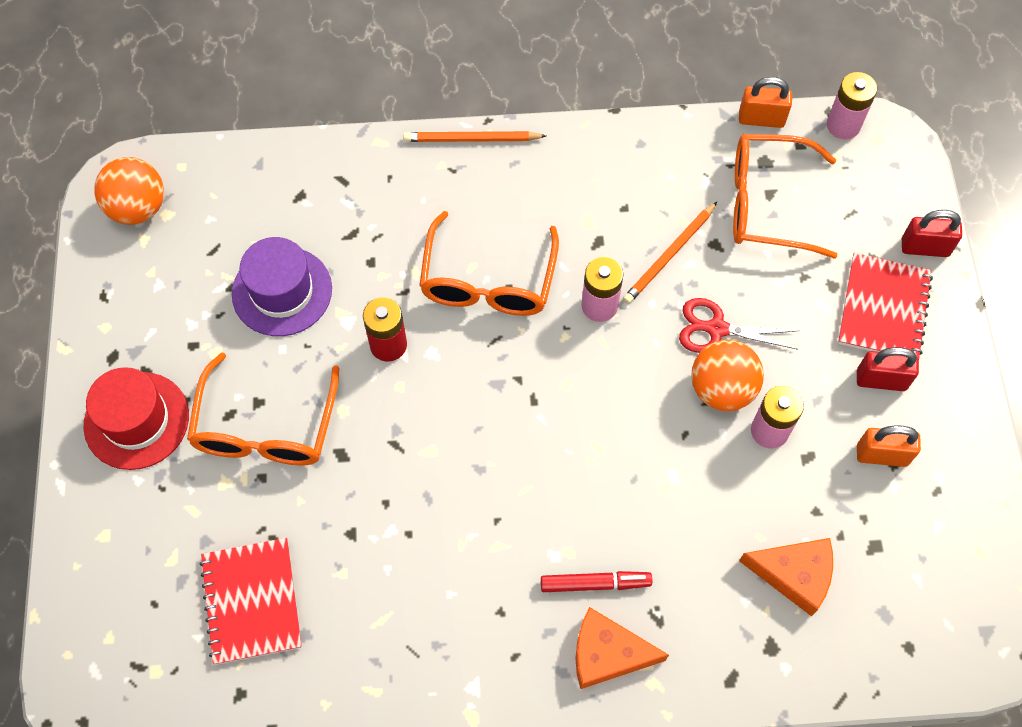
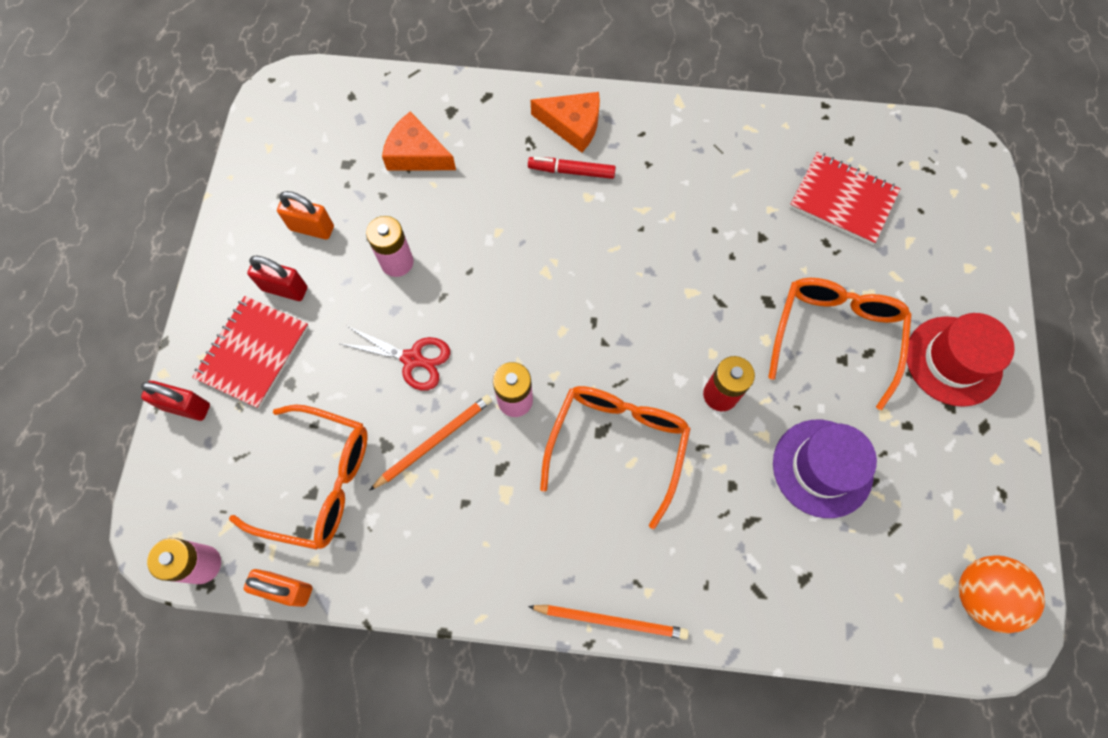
camera: 170 degrees left, 5 degrees up
red notebook [200,538,302,665] -> red notebook turned 60 degrees counterclockwise [790,152,900,245]
orange ball [691,340,764,411] -> none

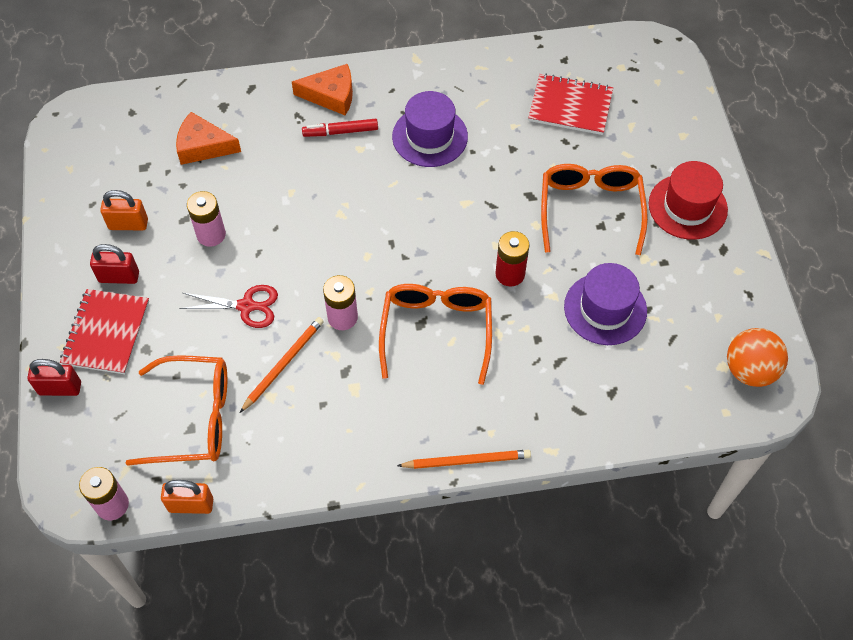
camera: 15 degrees left, 10 degrees down
none -> purple hat [392,91,468,167]

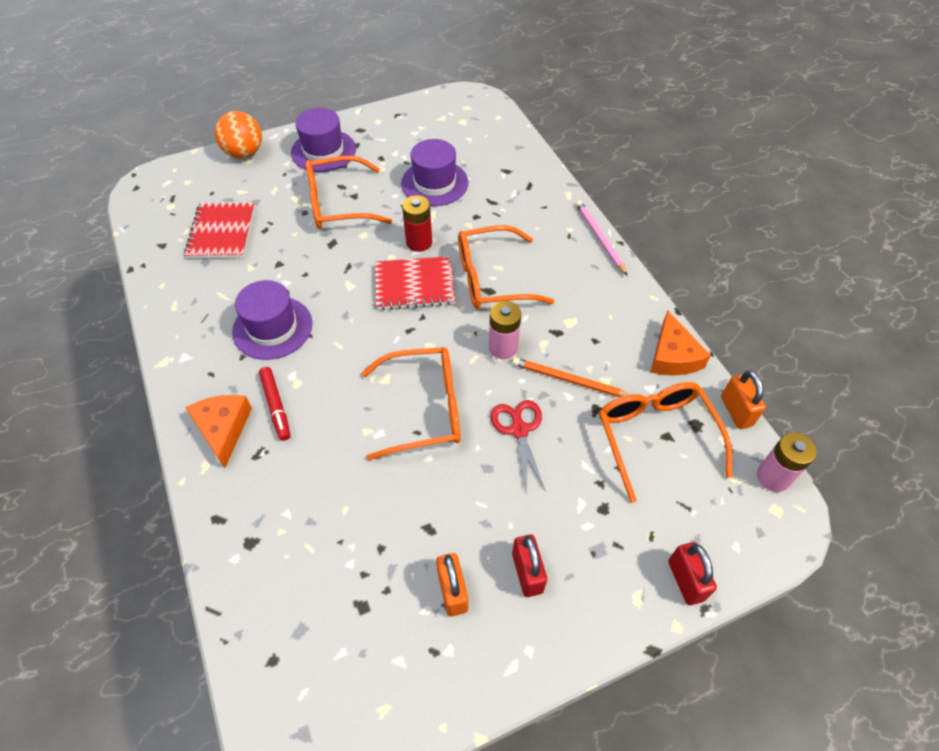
camera: 105 degrees left, 5 degrees down
red notebook [60,289,149,374] -> red notebook moved to [375,256,455,310]
orange cheese [176,112,241,165] -> orange cheese moved to [651,311,711,376]
pink battery [187,191,226,247] -> none
orange pencil [397,450,531,469] -> pink pencil [576,200,628,276]
red hat [649,161,728,240] -> purple hat [291,108,356,172]
orange ball [727,328,788,387] -> orange ball moved to [215,111,262,158]
none -> orange glasses [361,347,461,460]

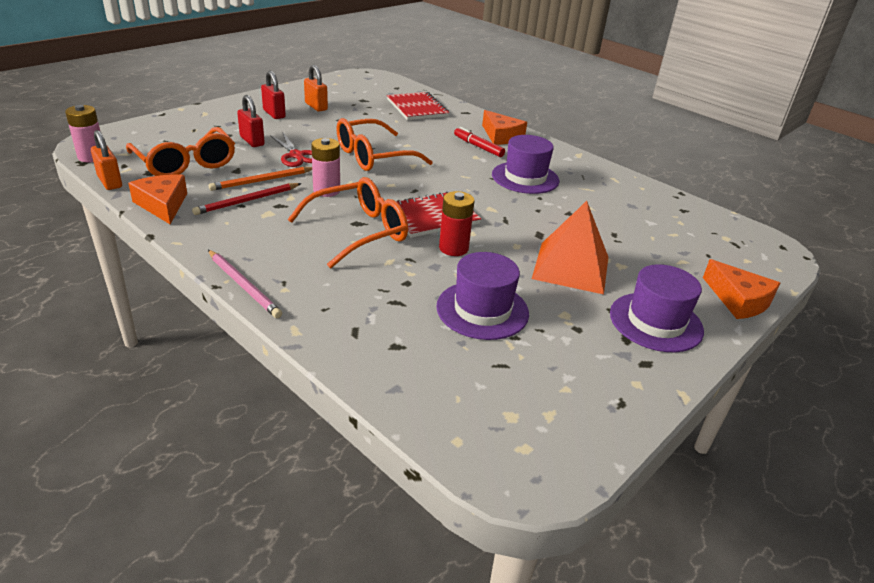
camera: 155 degrees right, 20 degrees down
red notebook [184,203,255,258] -> red notebook moved to [387,92,449,120]
orange ball [215,111,262,158] -> orange cheese [703,259,780,319]
orange glasses [306,156,392,229] -> orange pyramid [532,201,608,294]
orange pencil [512,358,631,397] -> orange pencil turned 150 degrees clockwise [209,167,312,191]
red padlock [668,542,717,605] -> red padlock moved to [237,95,265,147]
none -> red pencil [192,183,302,215]

